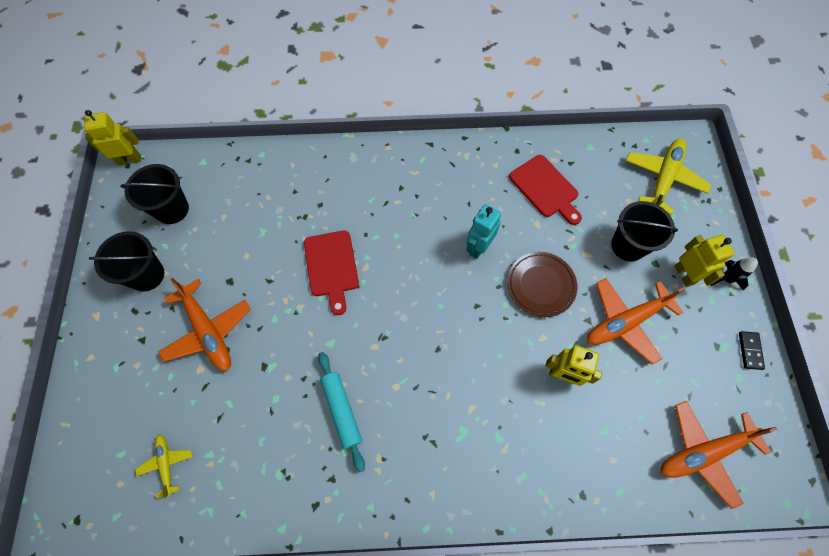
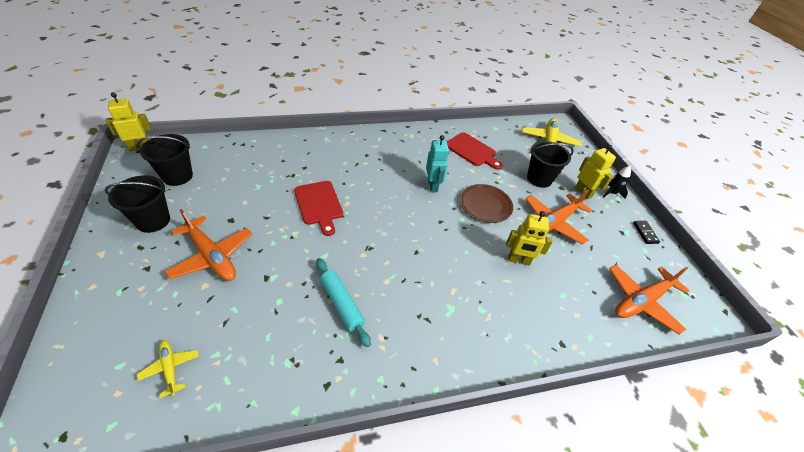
camera: 15 degrees left, 20 degrees down
turquoise robot [466,204,501,259] -> turquoise robot turned 150 degrees clockwise [426,135,449,192]

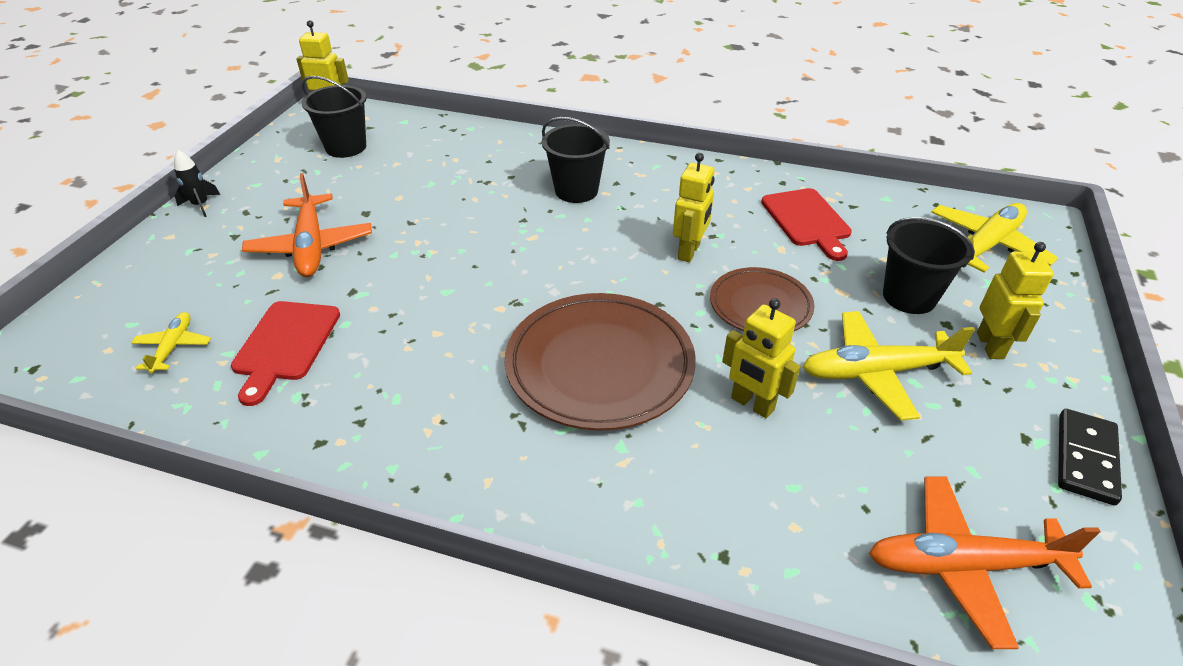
camera: 35 degrees right, 5 degrees down
black bucket [105,175,170,233] -> black bucket moved to [542,117,610,203]
red cutting board [294,181,343,236] -> red cutting board moved to [231,301,340,406]
turquoise rolling pin [316,258,371,347] -> none
turquoise robot [426,135,449,192] -> yellow robot [673,153,715,262]
orange plane [525,190,592,245] -> yellow plane [803,311,975,421]
black rocket [603,166,631,199] -> black rocket moved to [174,150,220,217]
black domino [633,221,660,244] -> black domino [1058,409,1122,505], size x1.60
none -> brown plate [505,293,696,431]

